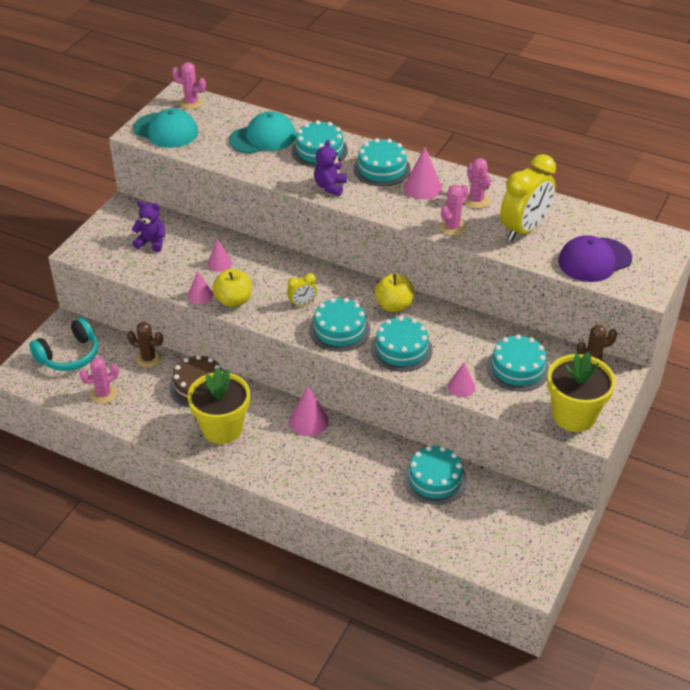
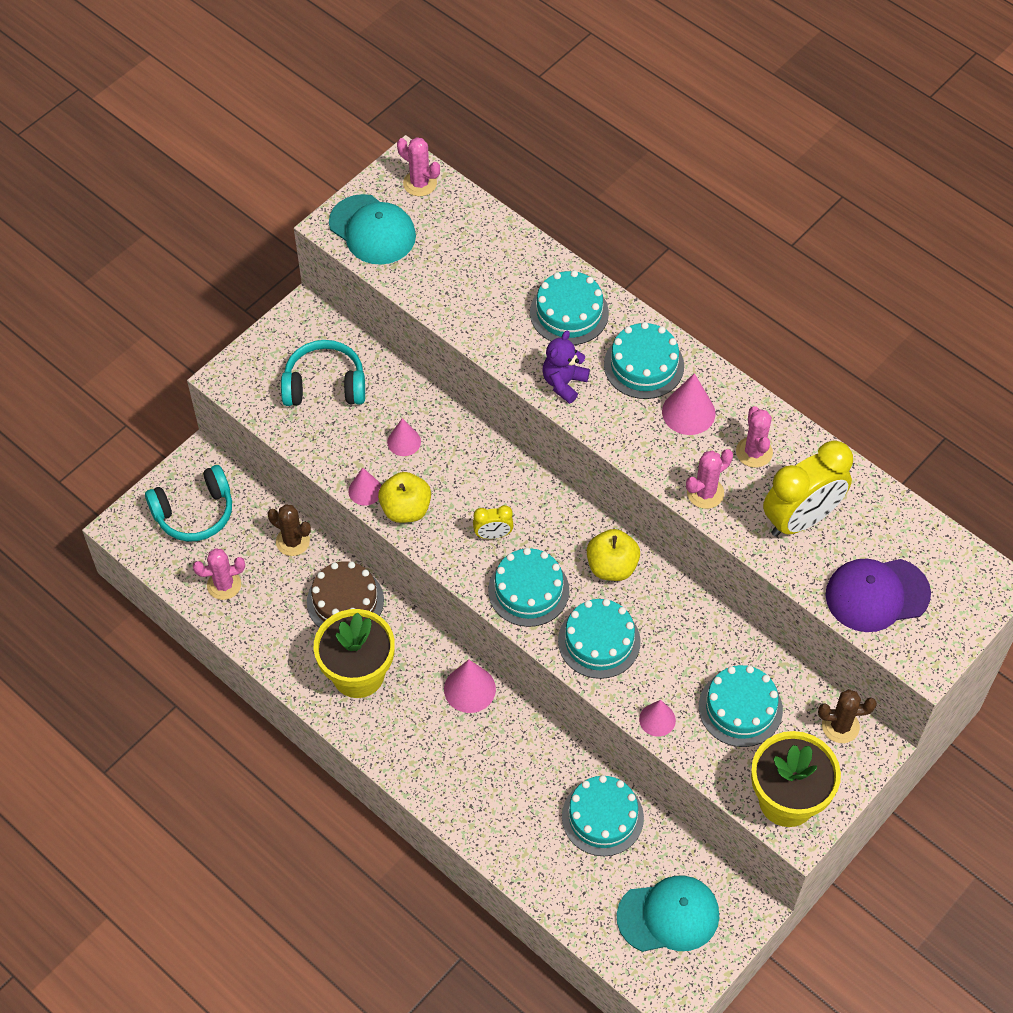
camera: 15 degrees right, 15 degrees up
purple teddy bear [132,201,165,252] -> turquoise headphones [281,340,365,406]
turquoise cap [229,111,296,154] -> turquoise cap moved to [617,875,719,952]

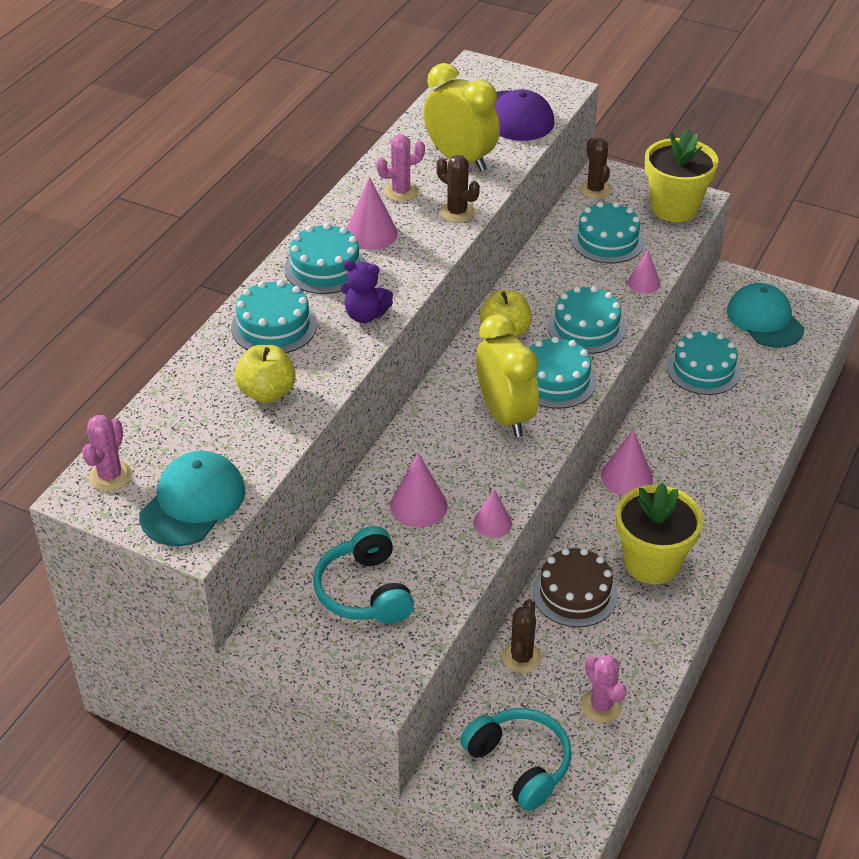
camera: 105 degrees left, 15 degrees down
yellow apple [378,472,431,523] -> yellow apple moved to [235,345,296,403]
pink cone [387,418,421,456] -> pink cone [390,453,448,527], size x1.52
yellow clock [473,505,514,539] -> yellow clock [476,314,539,437], size x2.14
pink cactus [686,449,733,509] -> brown cactus [436,155,480,223]

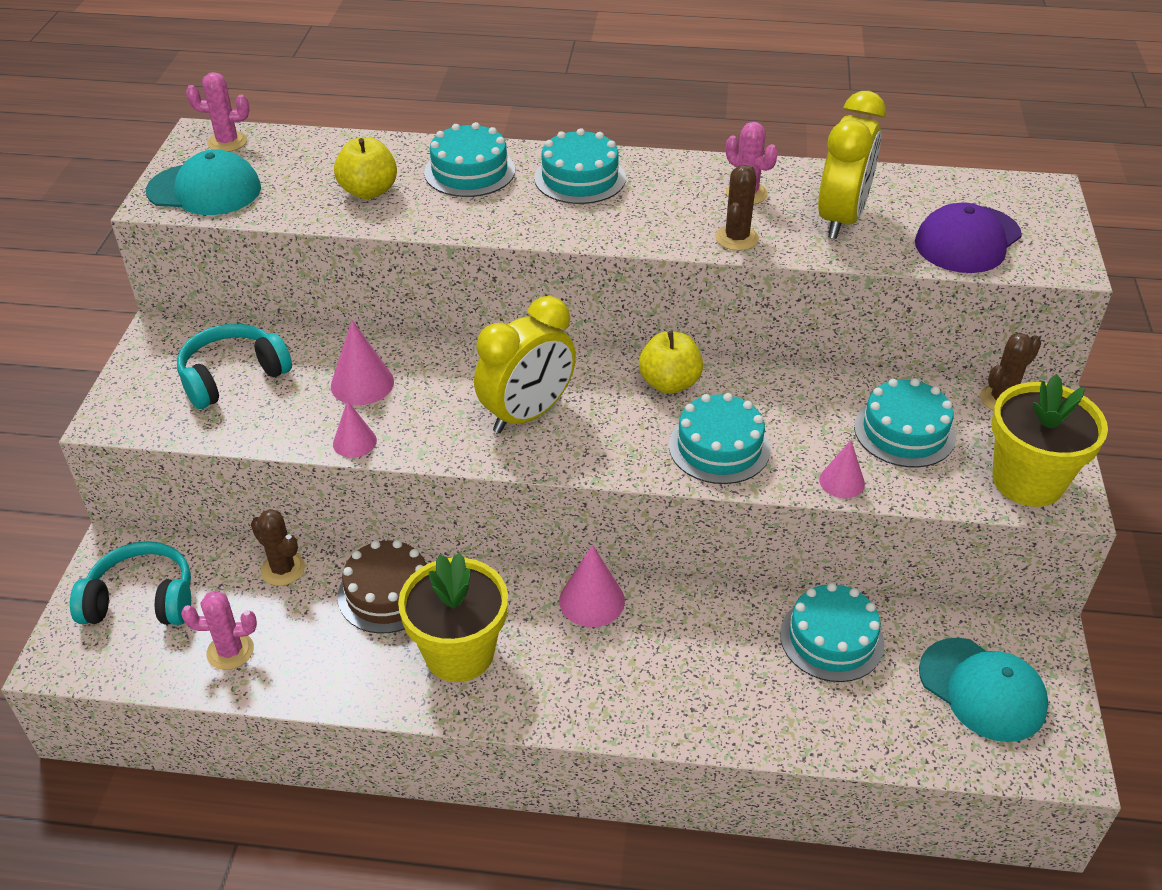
camera: 70 degrees right, 0 degrees up
purple teddy bear [341,260,393,323] -> none
pink cone [347,177,398,250] -> none
turquoise headphones [460,708,572,811] -> turquoise headphones turned 120 degrees counterclockwise [70,541,191,625]
brown cactus [502,599,541,673] -> brown cactus turned 45 degrees clockwise [251,509,305,586]
turquoise cake [529,337,596,409] -> none
pink cactus [581,655,627,723] -> pink cactus turned 45 degrees clockwise [181,591,257,670]
turquoise cap [727,283,804,348] -> turquoise cap turned 90 degrees clockwise [919,638,1049,742]

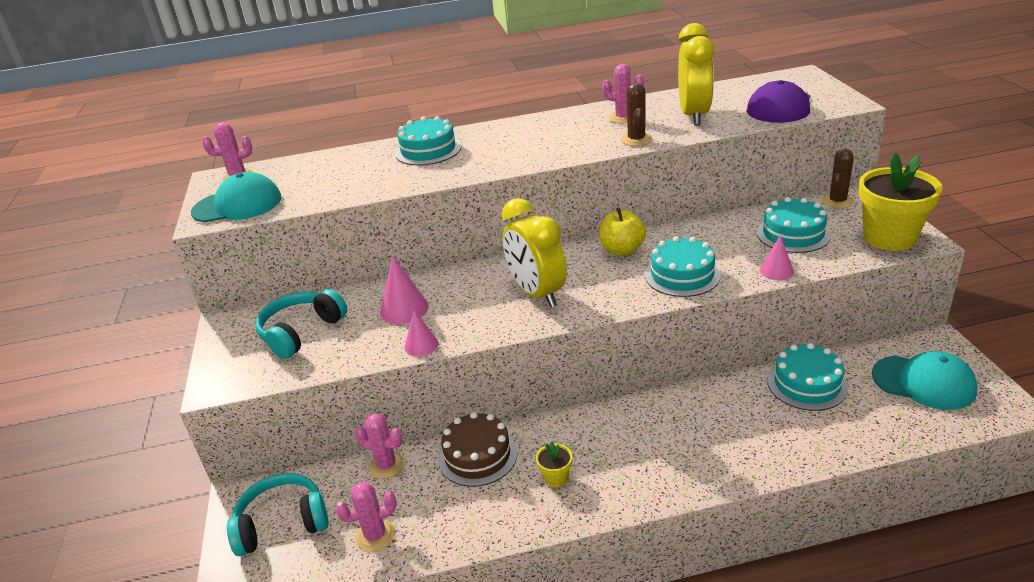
camera: 15 degrees left, 10 degrees down
brown cactus [251,509,305,586] -> pink cactus [355,414,404,479]
yellow apple [334,138,397,199] -> none
yellow flower pot [398,553,508,682] -> yellow flower pot [536,441,573,487], size x0.43
yellow clock [474,296,576,433] -> yellow clock turned 120 degrees clockwise [501,198,567,307]
turquoise cake [534,128,626,204] -> none
pink cone [559,545,625,627] -> none

